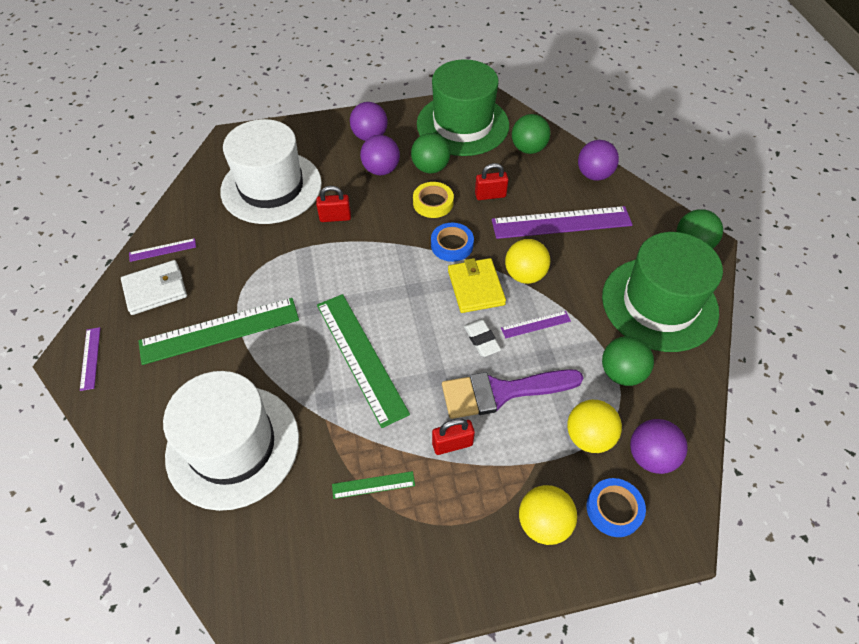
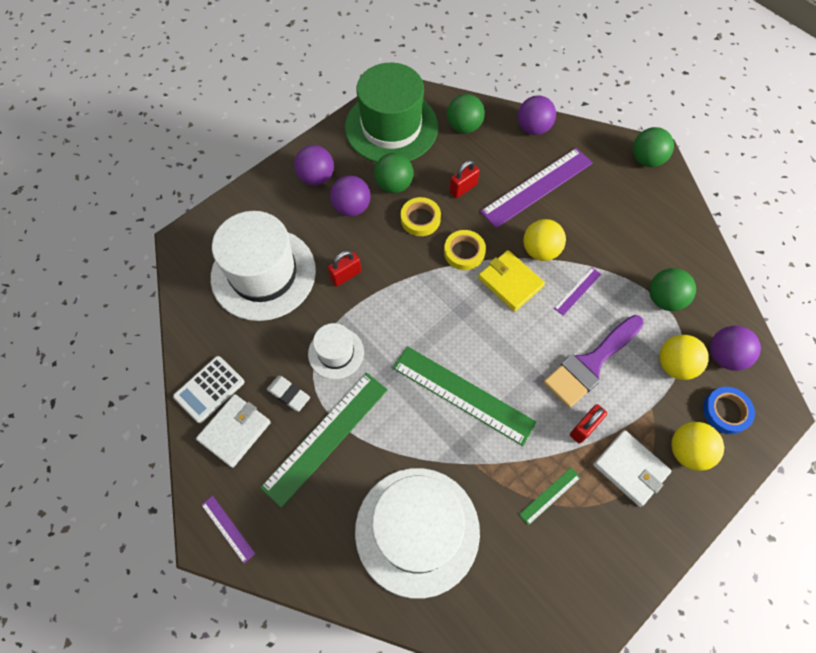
camera: 30 degrees left, 10 degrees up
purple ruler [129,238,196,262] -> white calculator [173,356,245,423]
blue tape [431,223,474,262] -> yellow tape [444,230,486,270]
white eraser [464,319,501,357] -> white eraser moved to [267,376,310,412]
green hat [602,232,723,352] -> none
none -> white hat [308,323,364,379]
none -> white wallet [593,430,671,507]

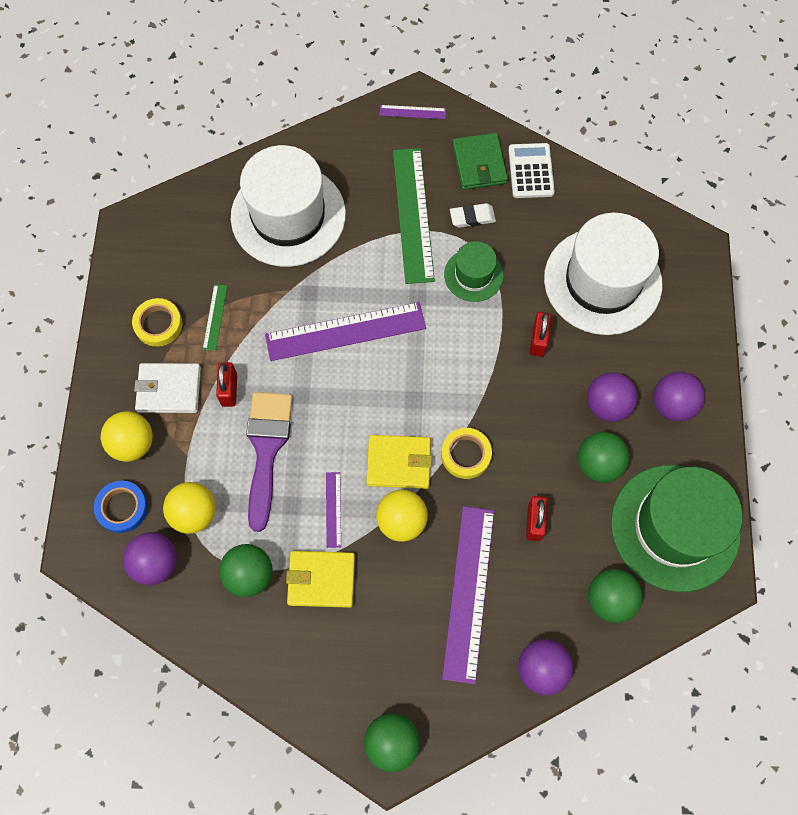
camera: 135 degrees right, 5 degrees up
white wallet [196,394,271,468] -> green wallet [452,133,508,190]
white hat [308,323,364,379] -> green hat [444,241,504,302]
green ruler [393,346,537,446] -> purple ruler [265,302,426,361]
yellow tape [401,197,441,236] -> yellow tape moved to [132,298,183,347]
none -> yellow wallet [286,551,355,608]

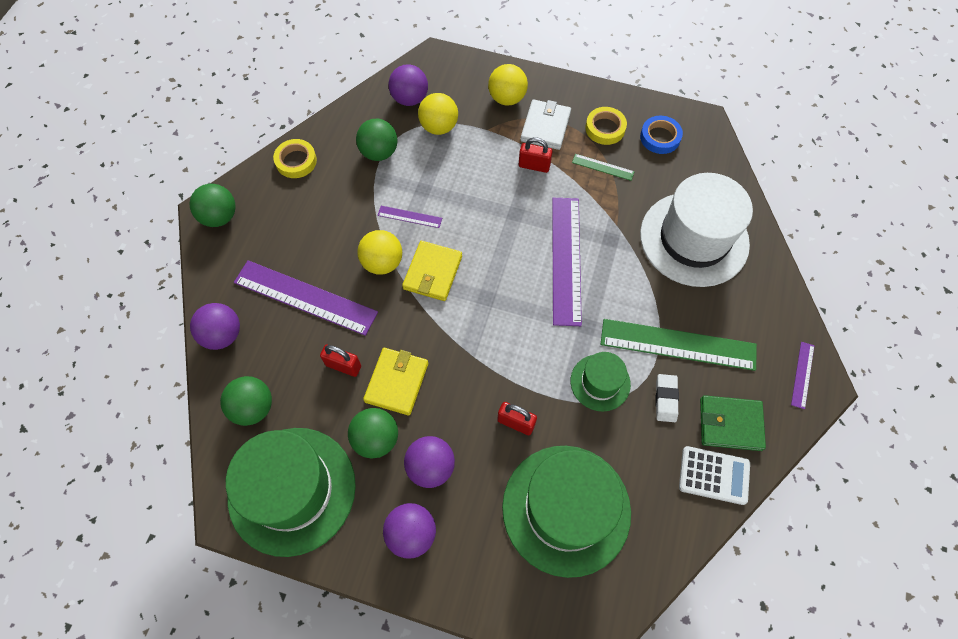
camera: 105 degrees right, 5 degrees down
blue tape [94,481,148,533] -> blue tape moved to [640,116,683,154]
purple brush [246,392,293,532] -> none
yellow wallet [286,551,355,608] -> yellow wallet moved to [363,348,428,416]
yellow tape [441,428,492,479] -> yellow tape moved to [273,139,317,178]
white hat [544,213,662,335] -> green hat [502,446,631,578]

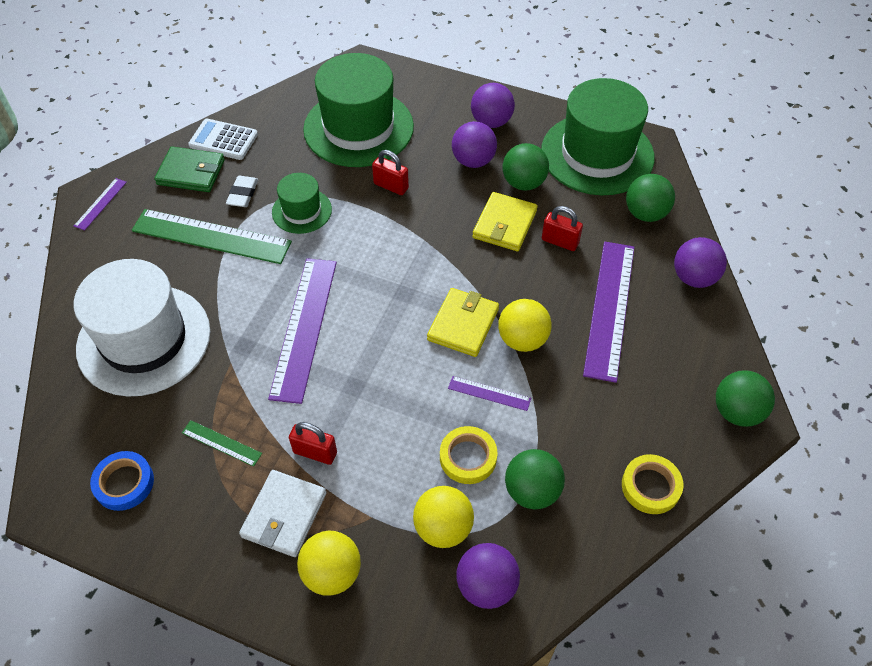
camera: 175 degrees left, 10 degrees down
purple ruler [234,260,378,336] -> purple ruler turned 75 degrees clockwise [583,242,635,383]
yellow tape [585,107,627,145] -> yellow tape moved to [440,426,497,484]

